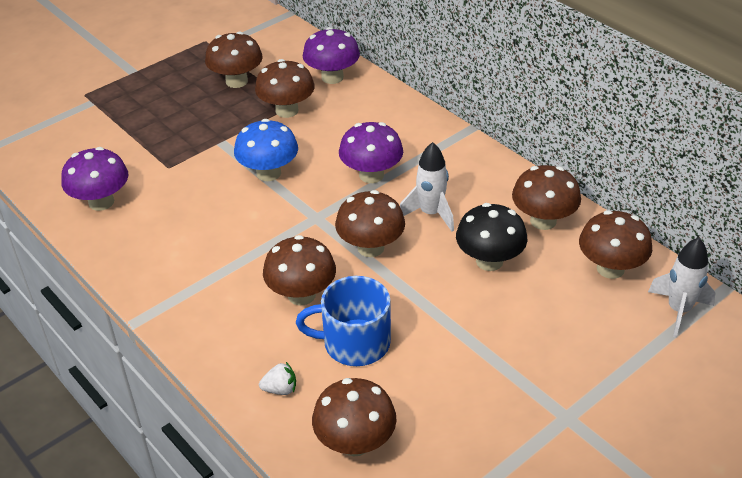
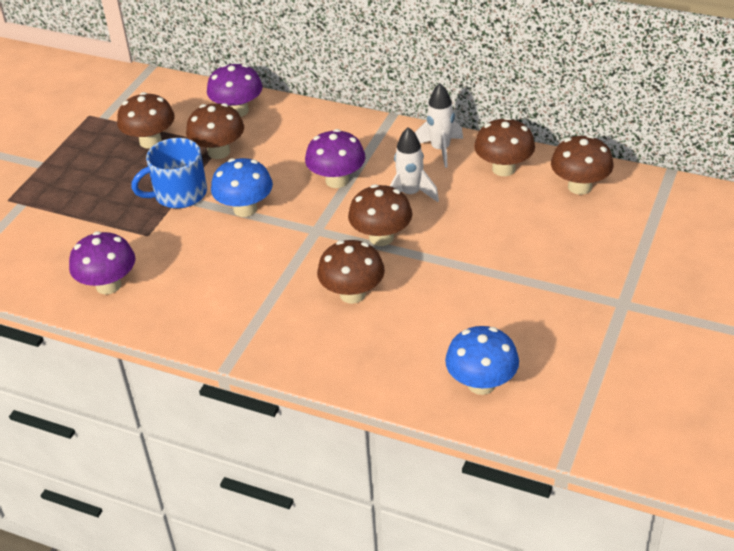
camera: 25 degrees left, 0 degrees up
white strawberry [259,362,296,395] -> none
blue mug [296,276,391,366] -> blue mug moved to [131,138,207,208]
brown mushroom [312,378,397,457] -> blue mushroom [445,326,519,395]
black mushroom [456,203,527,271] -> none
white rocket [648,237,716,338] -> white rocket moved to [415,84,463,168]

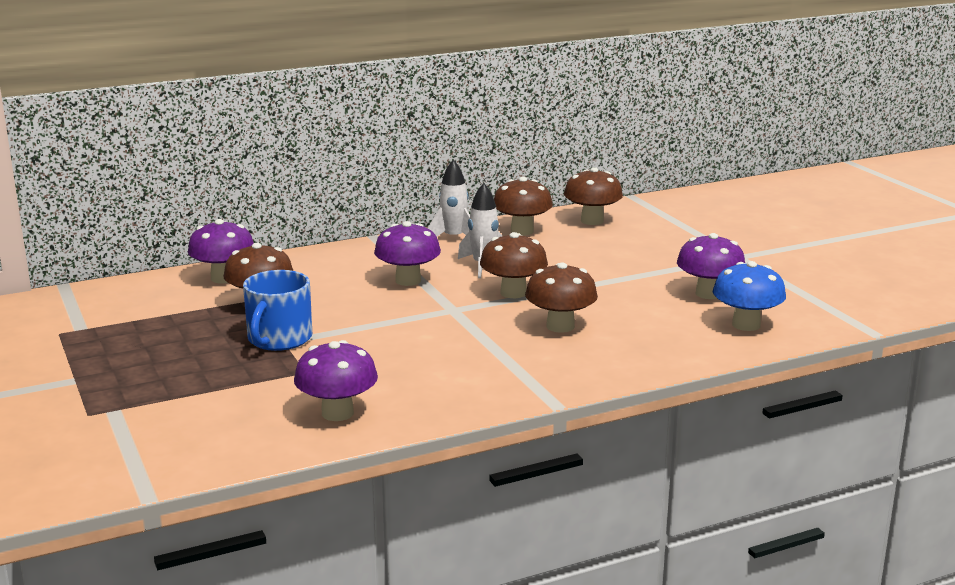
camera: 50 degrees left, 20 degrees down
brown mushroom [117,92,175,149] -> none
blue mushroom [211,158,273,217] -> none
none -> purple mushroom [677,233,745,299]

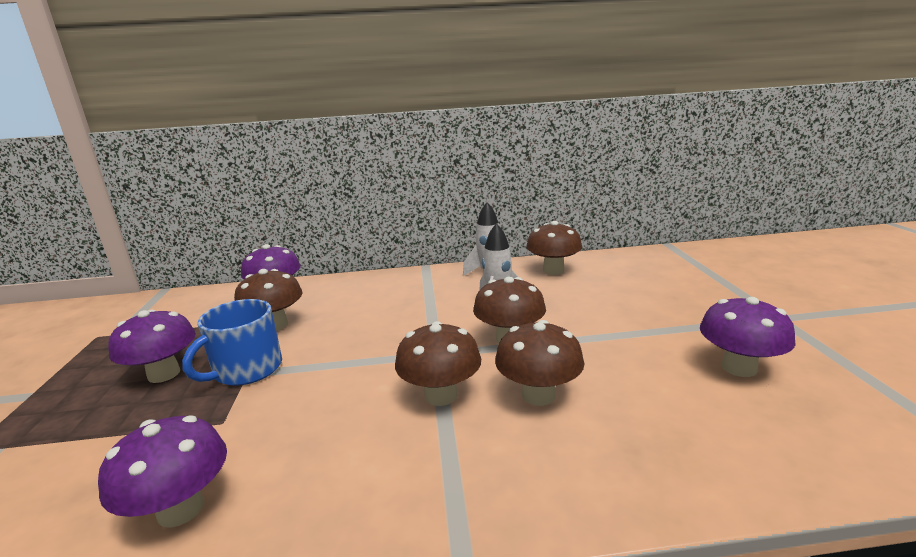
camera: 20 degrees right, 0 degrees up
purple mushroom [374,221,441,286] -> purple mushroom moved to [108,310,196,383]
brown mushroom [564,167,623,225] -> brown mushroom moved to [395,321,481,406]
blue mushroom [713,261,786,331] -> none

